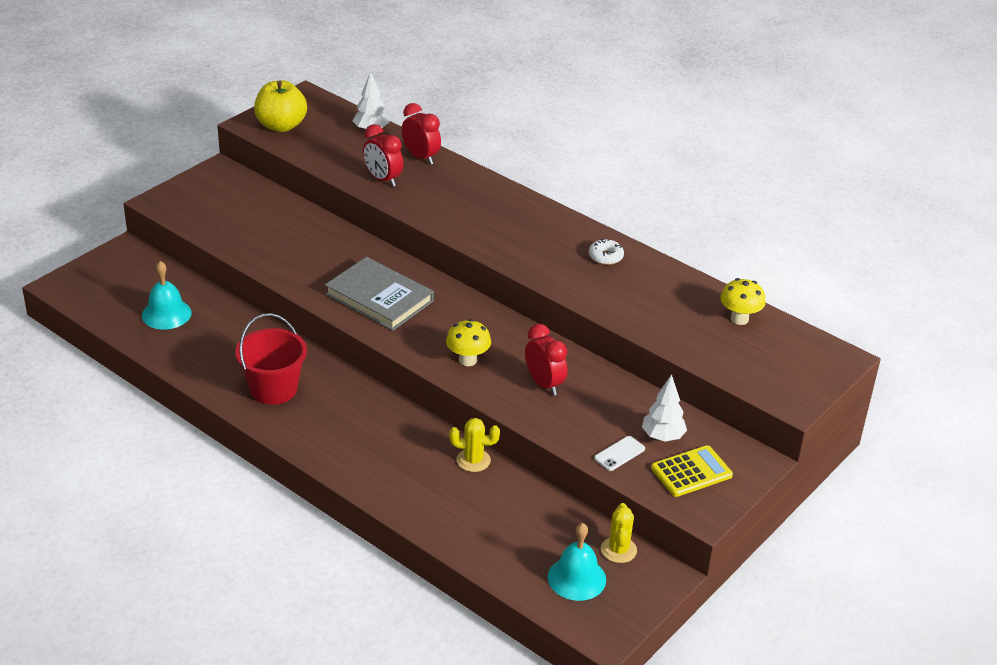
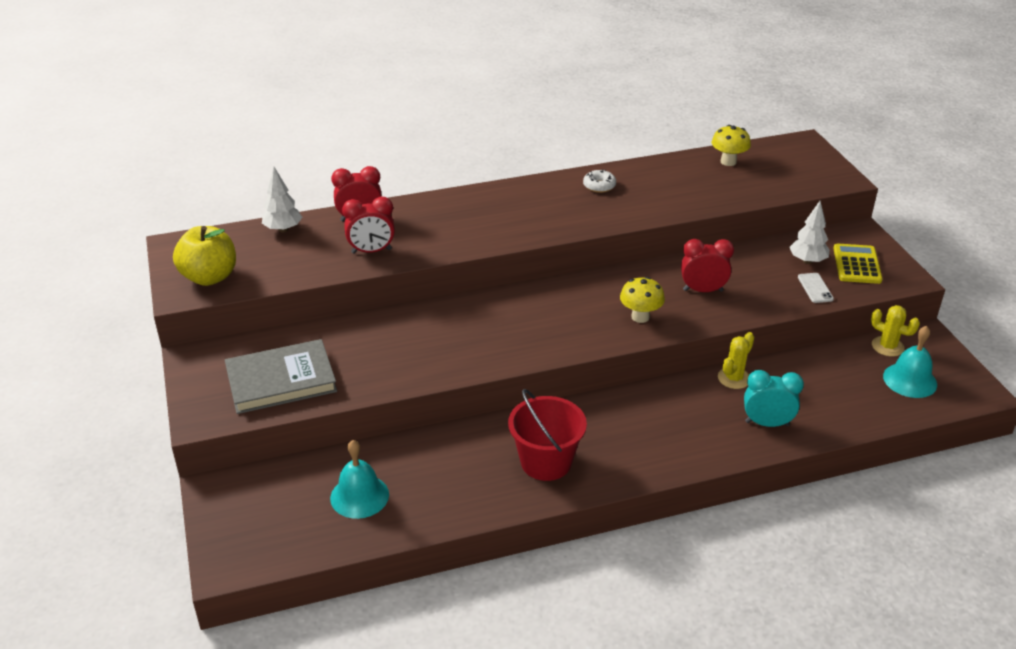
camera: 55 degrees left, 0 degrees up
grey book [325,257,434,331] -> grey book moved to [225,339,337,414]
none -> turquoise clock [744,370,804,427]

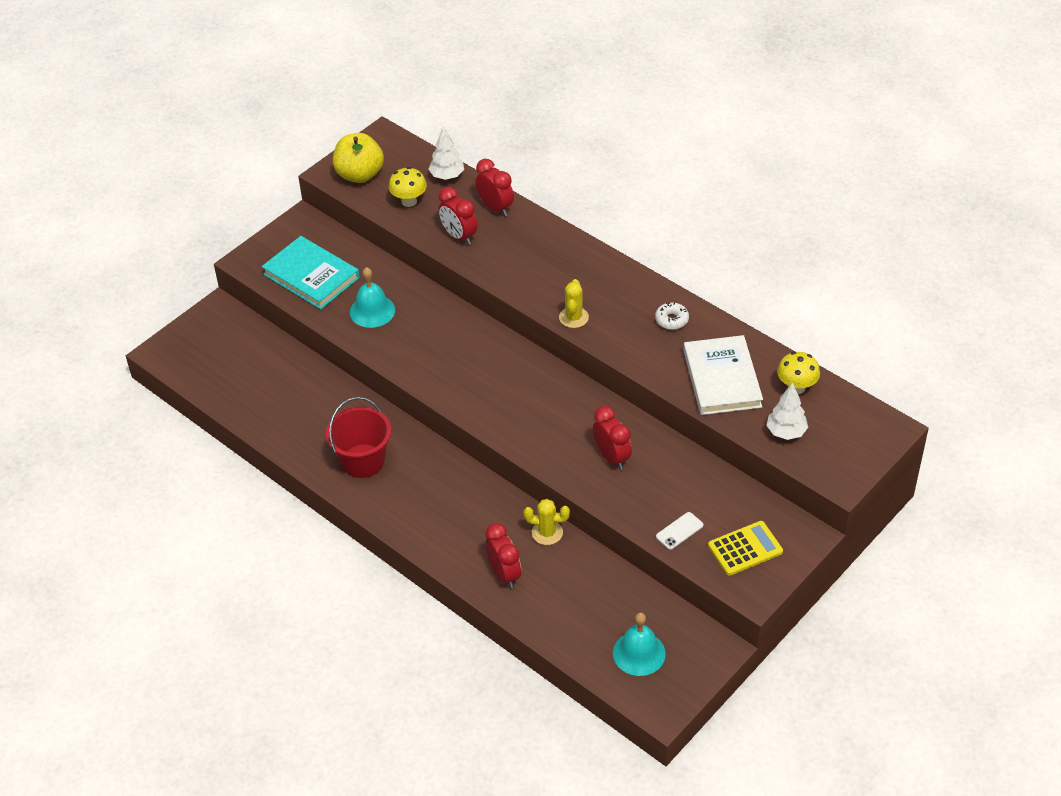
camera: 60 degrees right, 10 degrees up
grey book [225,339,337,414] -> turquoise book [262,236,360,309]
turquoise bell [330,440,389,519] -> turquoise bell moved to [350,267,395,328]
yellow mushroom [620,277,665,323] -> yellow mushroom moved to [389,167,427,207]
turquoise clock [744,370,804,427] -> red clock [485,523,521,589]
white tree [790,201,830,264] -> white tree moved to [766,382,808,440]
yellow cactus [871,305,920,357] -> yellow cactus moved to [559,279,589,328]
none -> white book [683,335,763,415]

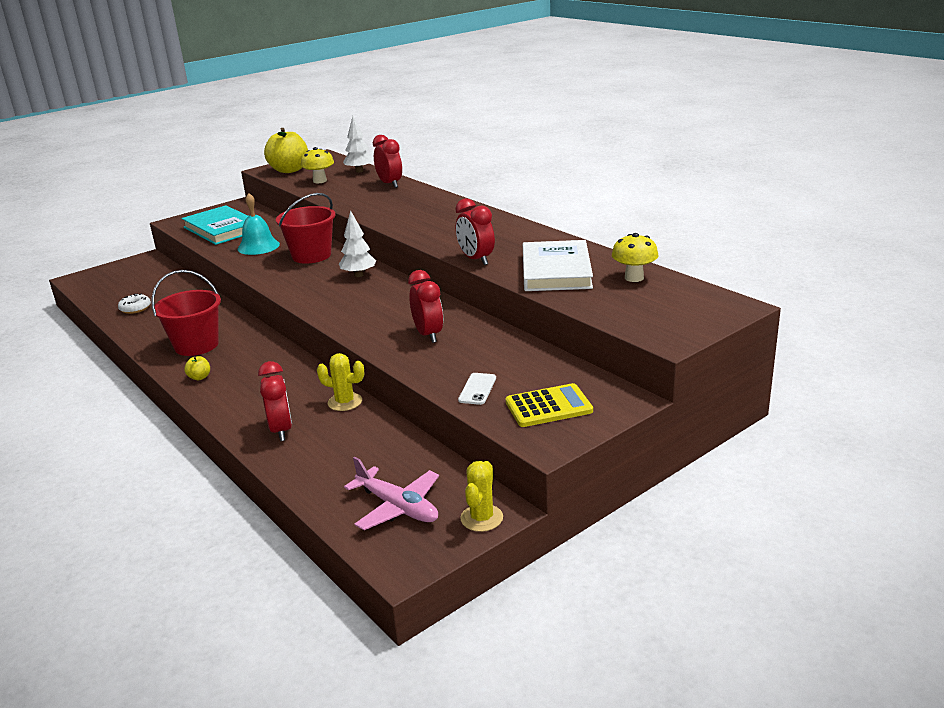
camera: 10 degrees right, 20 degrees down
red clock [438,187,477,245] -> red clock moved to [455,198,495,265]
yellow cactus [559,279,589,328] -> yellow cactus moved to [460,461,503,532]
turquoise bell [613,612,666,676] -> pink plane [344,457,439,530]
white donut [655,302,689,330] -> white donut moved to [118,294,151,314]
white phone [656,512,703,550] -> white phone turned 45 degrees counterclockwise [458,373,496,405]
white tree [766,382,808,440] -> white tree moved to [339,210,376,277]
none -> yellow apple [184,356,210,380]
none -> red bucket [276,193,335,264]

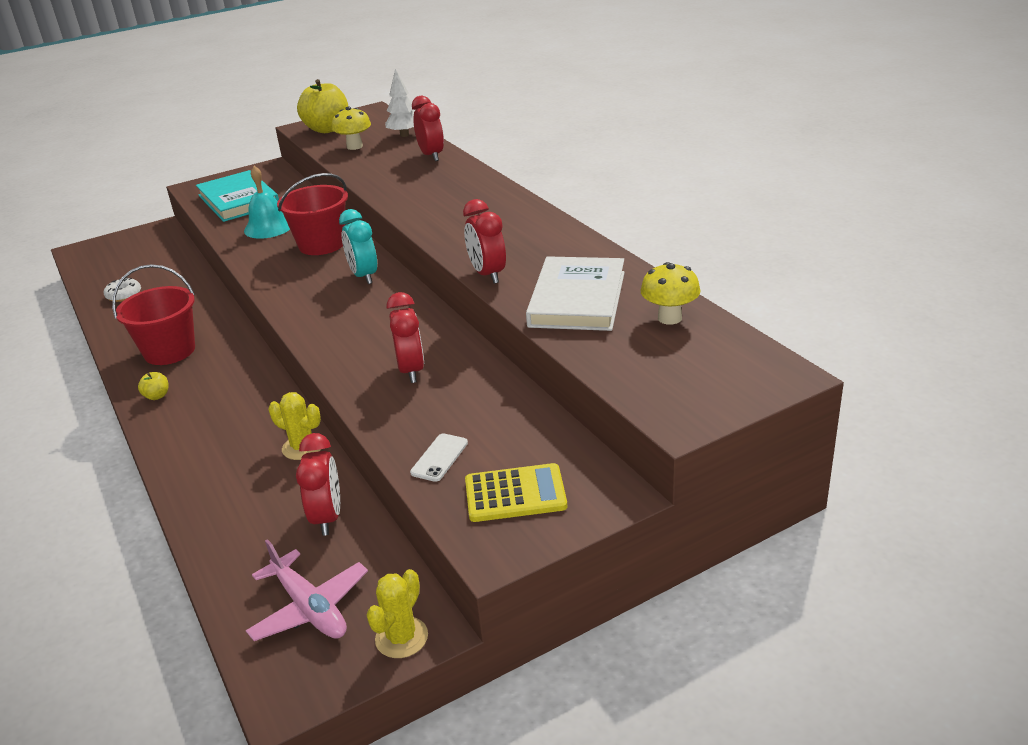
camera: 10 degrees right, 5 degrees up
red clock [258,361,292,441] -> red clock moved to [296,433,340,536]
white tree [339,210,376,277] -> turquoise clock [339,209,377,284]

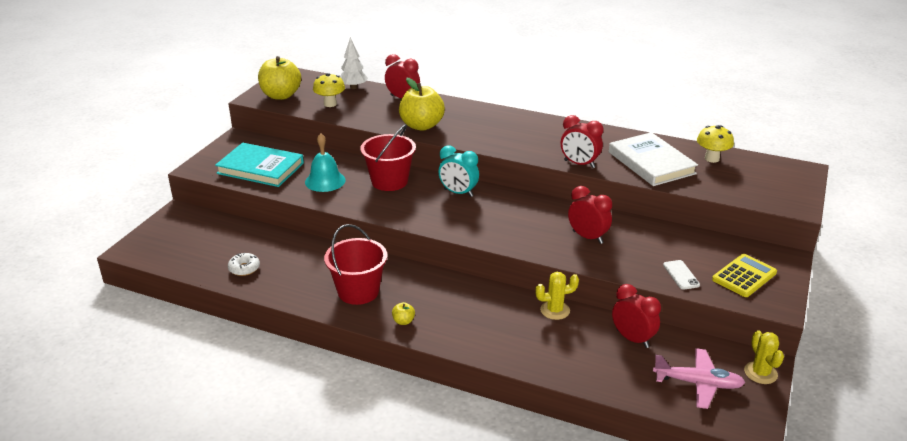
camera: 40 degrees left, 0 degrees up
none -> yellow apple [399,78,445,131]

